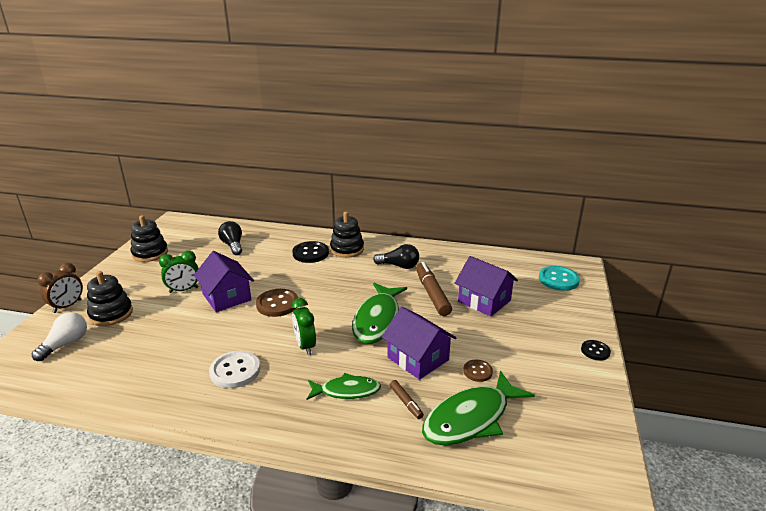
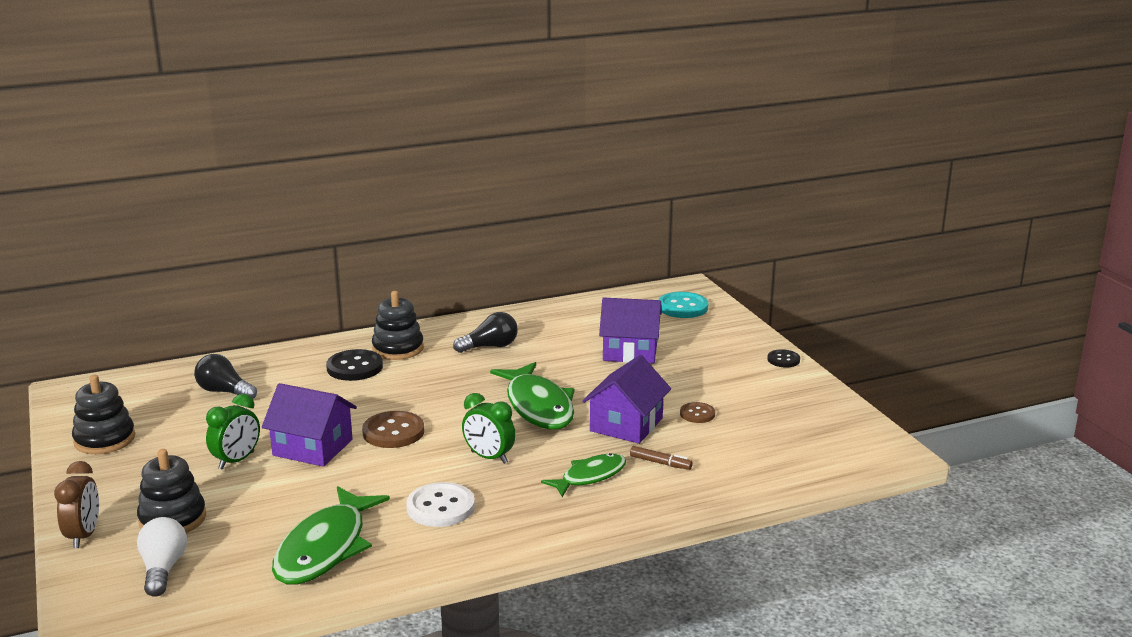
camera: 35 degrees left, 5 degrees down
purple house [382,307,456,380] -> purple house turned 75 degrees counterclockwise [582,355,671,444]
brown marker [416,262,452,316] -> none
green fish [422,370,535,445] -> green fish moved to [272,486,390,585]

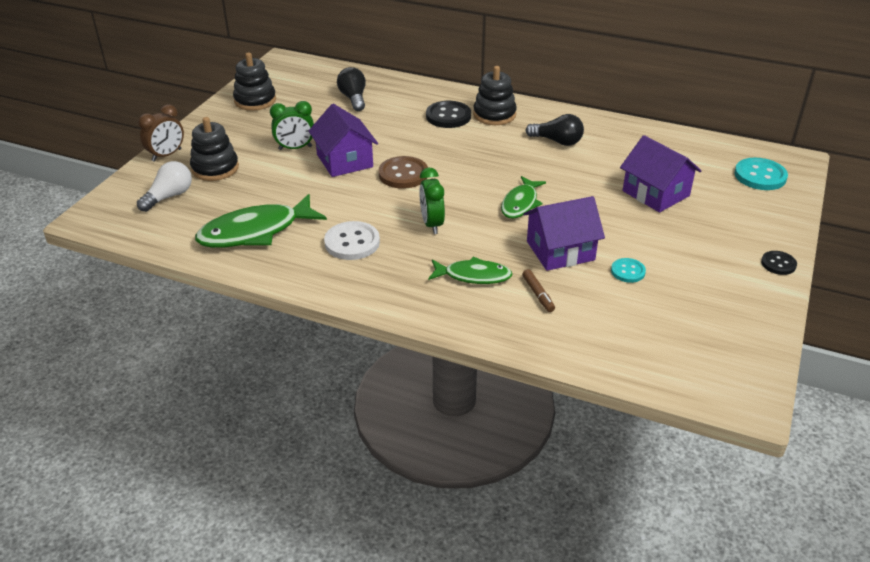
camera: 45 degrees right, 15 degrees up
green fish [490,362,575,429] -> green fish [501,176,546,219], size x0.61
brown button [680,402,715,423] -> turquoise button [611,258,646,283]

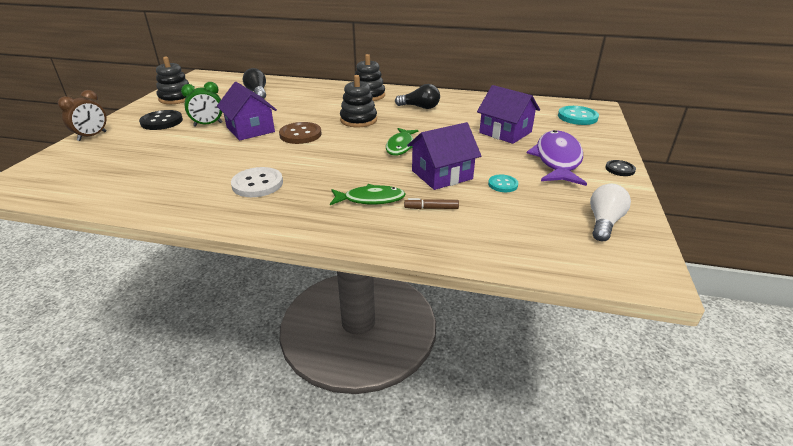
camera: 10 degrees left, 5 degrees down
white light bulb [137,161,192,212] -> white light bulb moved to [590,184,631,242]
black stacking toy [190,117,239,181] -> black stacking toy moved to [340,75,377,127]
green fish [195,194,327,248] -> none
green clock [419,167,445,234] -> none
black button [426,101,471,128] -> black button moved to [139,110,183,130]
brown marker [522,269,555,312] -> brown marker turned 120 degrees clockwise [404,198,459,209]
none -> purple fish [527,130,587,186]

